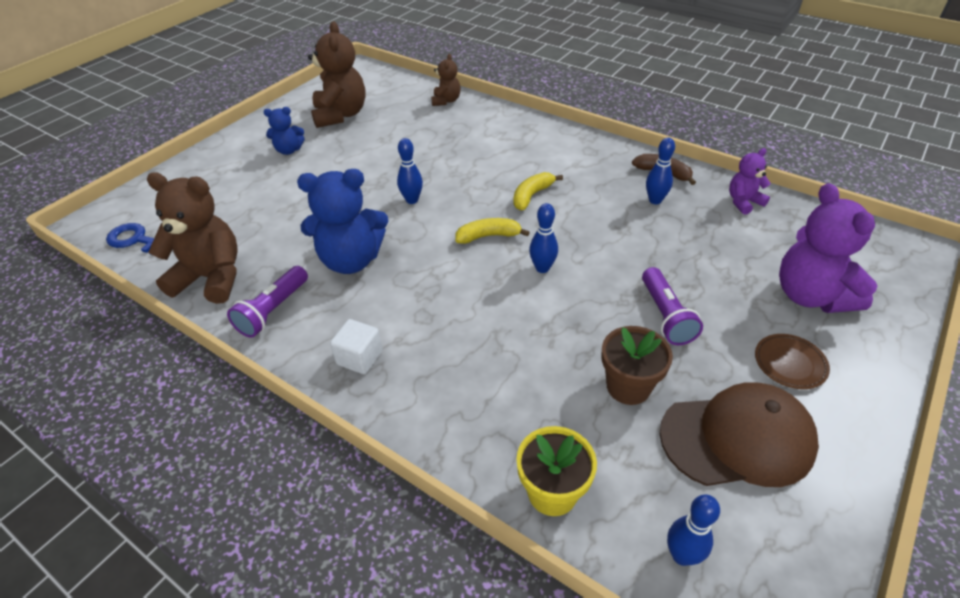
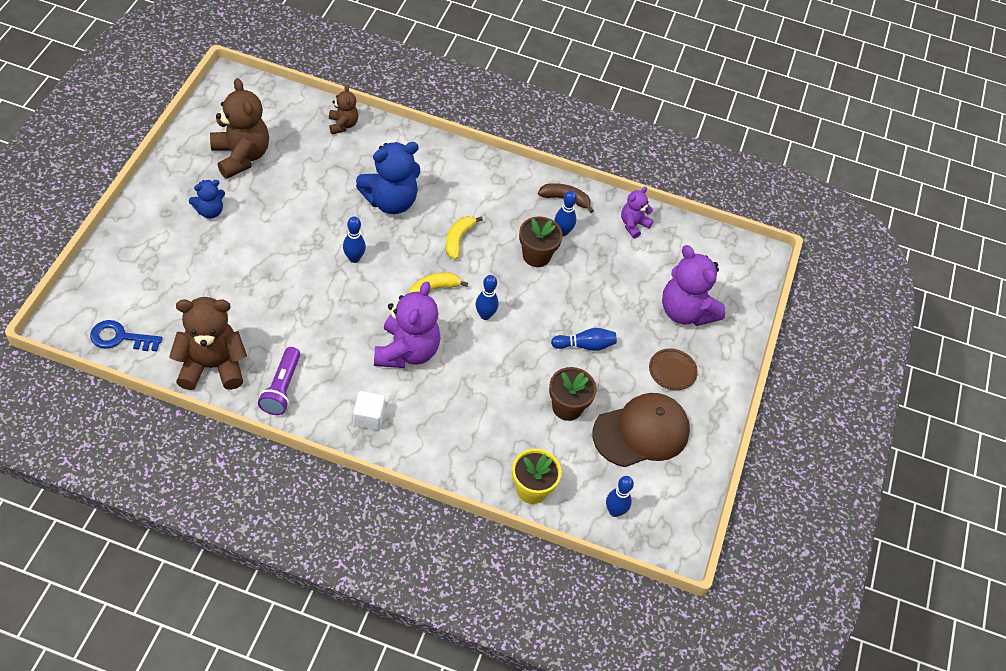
camera: 25 degrees left, 10 degrees up
blue teddy bear [297,169,388,274] -> blue teddy bear moved to [356,142,420,214]
purple flashlight [642,267,703,345] -> blue bowling pin [551,328,617,351]
none -> purple teddy bear [374,282,441,368]
none -> brown flower pot [519,217,563,267]

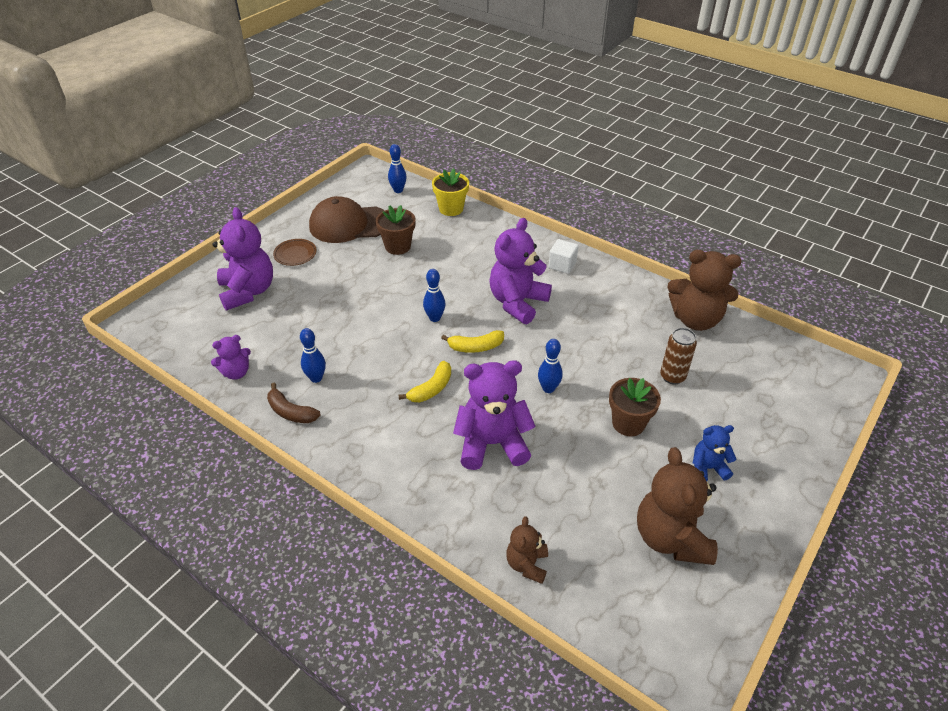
camera: 155 degrees left, 10 degrees down
blue key [90,320,162,351] -> none
purple flashlight [258,347,300,415] -> none
blue teddy bear [356,142,420,214] -> purple teddy bear [453,360,536,470]
brown flower pot [519,217,563,267] -> brown flower pot moved to [609,378,661,436]
blue bowling pin [551,328,617,351] -> none
none -> brown can [660,328,697,385]

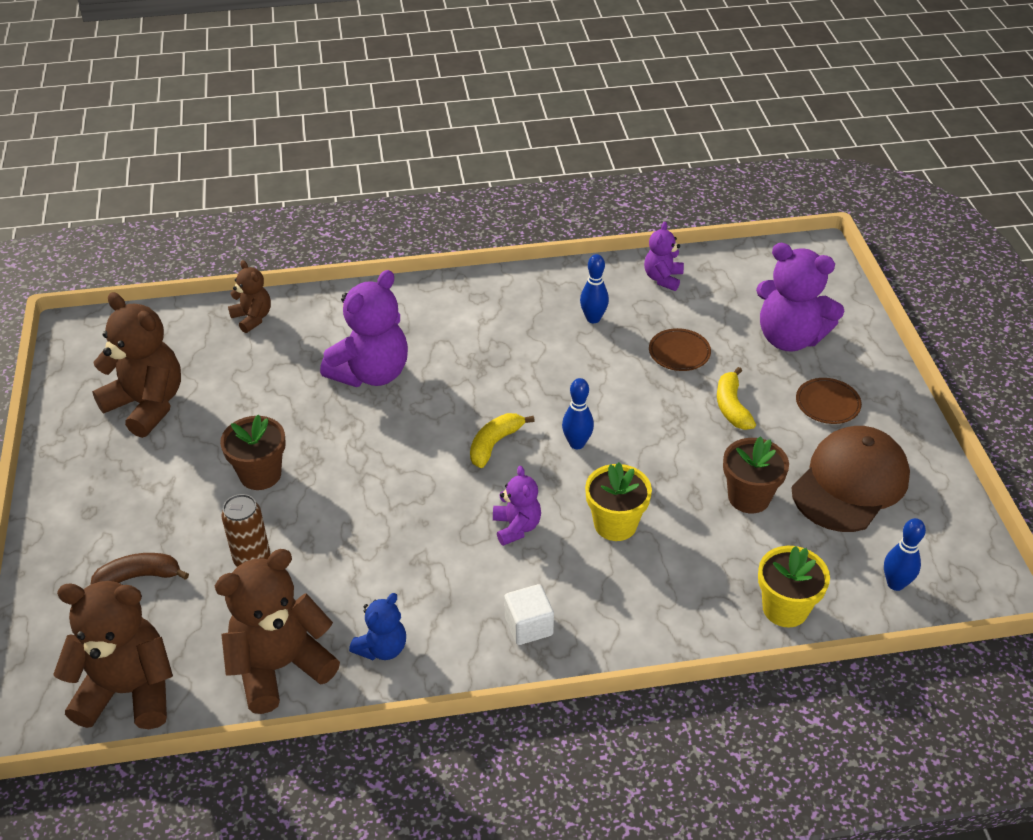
camera: 135 degrees right, 0 degrees up
brown banana [267,383,321,423] -> brown banana moved to [90,553,189,585]
yellow banana [399,361,451,402] -> yellow banana moved to [717,367,756,430]
purple teddy bear [489,218,552,324] -> purple teddy bear [493,466,541,546], size x0.54
blue bowling pin [538,339,563,393] -> none
blue teddy bear [693,425,736,481] -> blue teddy bear moved to [349,593,406,660]
none -> brown teddy bear [53,581,173,729]
none -> yellow flower pot [585,462,652,541]
none -> brown plate [649,328,711,371]

